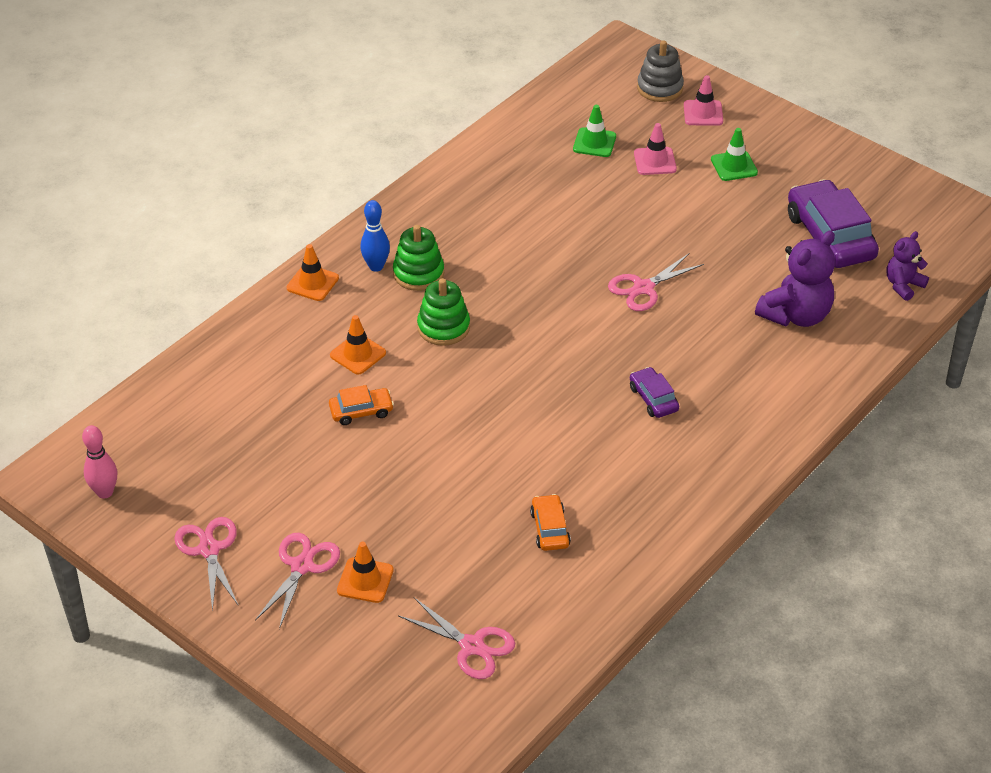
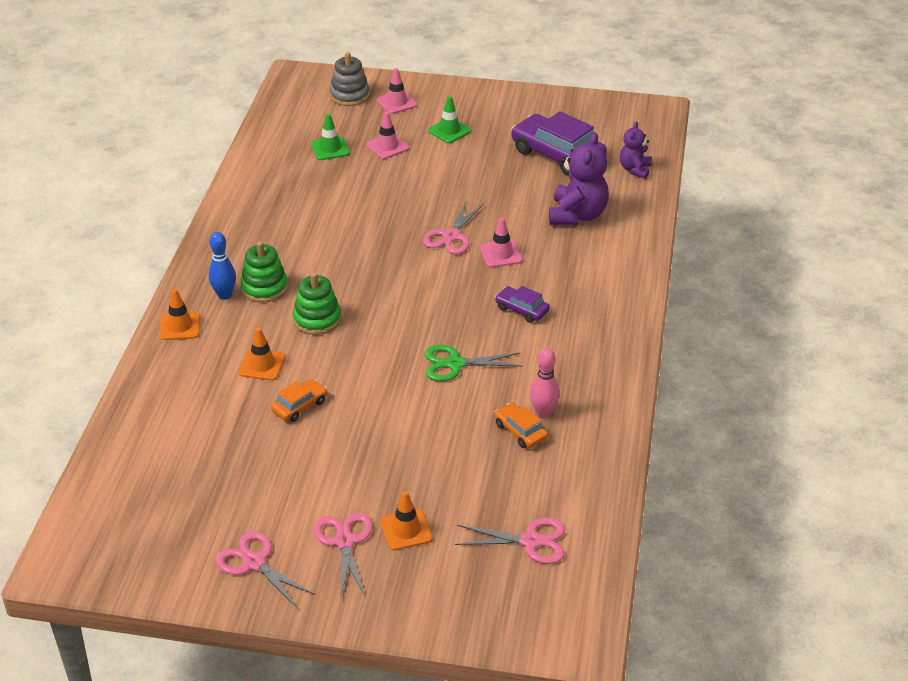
camera: 30 degrees left, 5 degrees down
pink bowling pin [82,425,117,498] -> pink bowling pin moved to [530,348,560,418]
none -> green scissors [425,345,523,381]
none -> pink traffic cone [480,218,522,267]

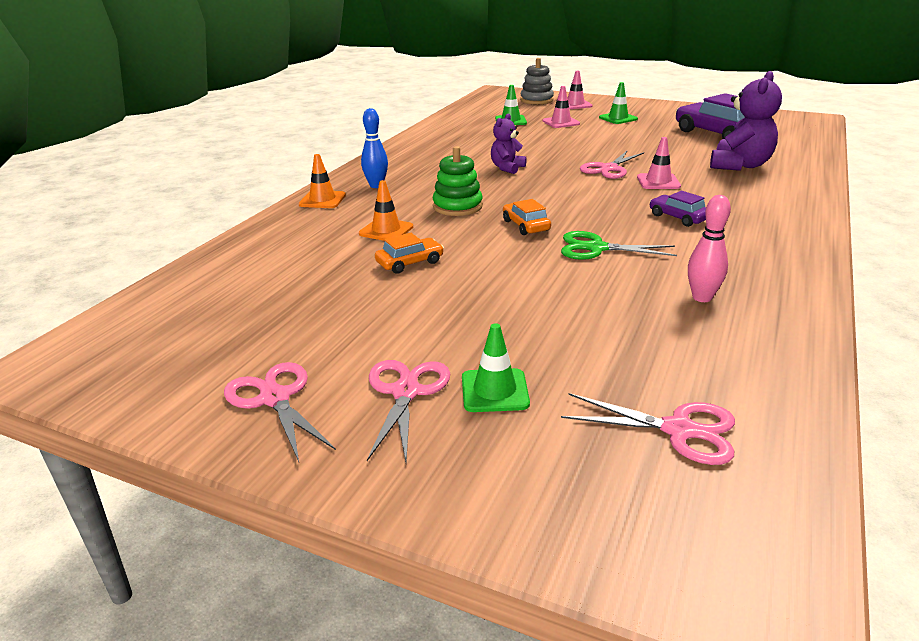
camera: 15 degrees right, 10 degrees down
green stacking toy [240,241,288,303] -> none
orange traffic cone [380,491,433,550] -> green traffic cone [462,323,530,412]
orange car [494,403,548,448] -> orange car moved to [503,199,551,235]
purple teddy bear [620,122,652,179] -> purple teddy bear moved to [491,114,527,174]

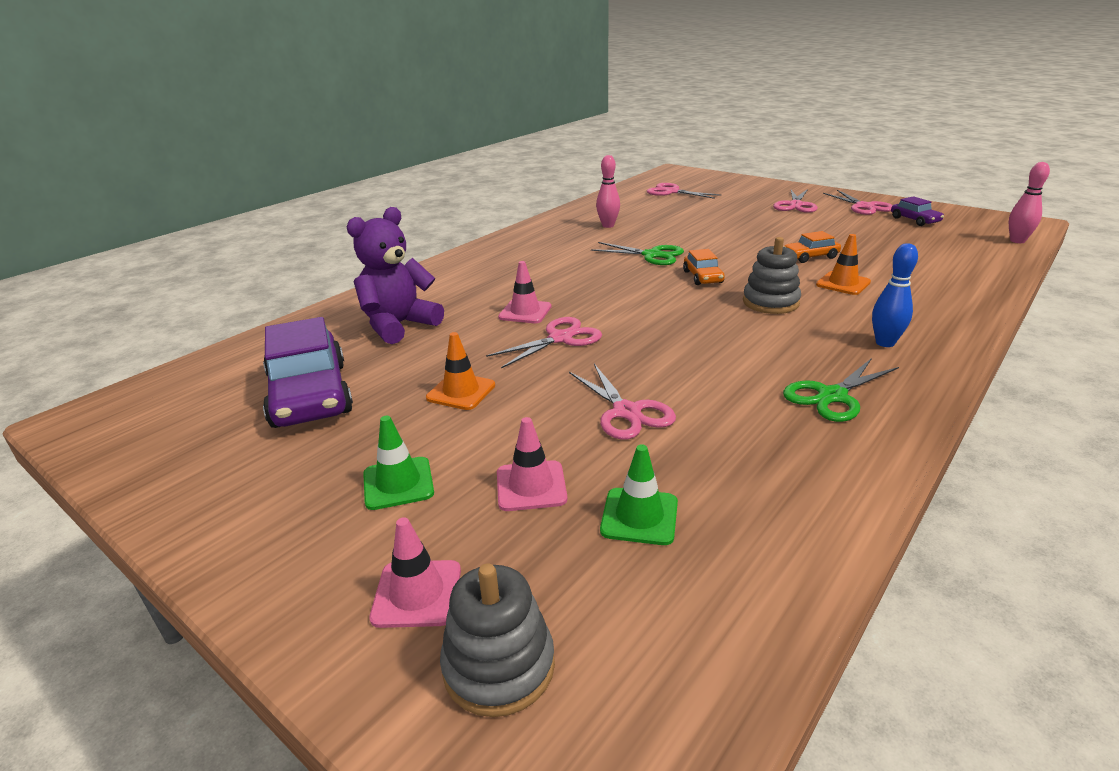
camera: 165 degrees left, 0 degrees up
orange traffic cone [299,154,346,208] -> orange traffic cone moved to [426,332,495,410]
green stacking toy [433,146,483,216] -> grey stacking toy [743,237,801,314]
green traffic cone [462,323,530,412] -> none
purple teddy bear [491,114,527,174] -> none
purple car [650,191,706,227] -> purple car moved to [891,196,944,226]
none -> pink scissors [569,364,676,440]
none -> green scissors [783,358,899,422]
none -> pink bowling pin [1009,162,1050,243]

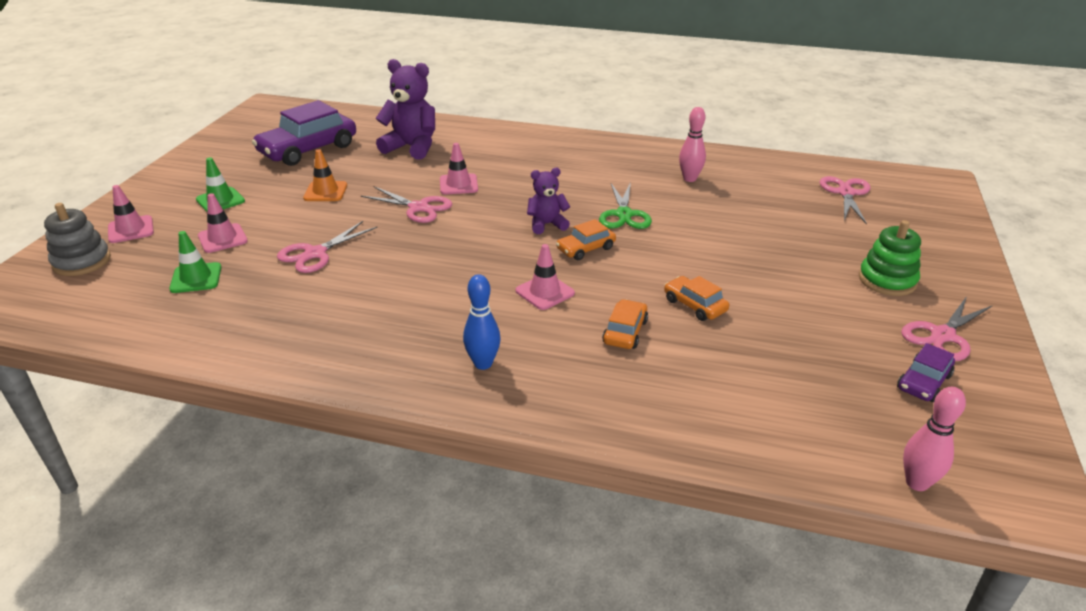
camera: 65 degrees right, 5 degrees up
grey stacking toy [743,237,801,314] -> pink traffic cone [515,244,575,310]
pink scissors [773,189,818,213] -> green stacking toy [859,220,921,296]
green scissors [783,358,899,422] -> none
orange traffic cone [816,234,871,295] -> orange car [602,299,648,349]
none -> purple teddy bear [527,168,570,234]

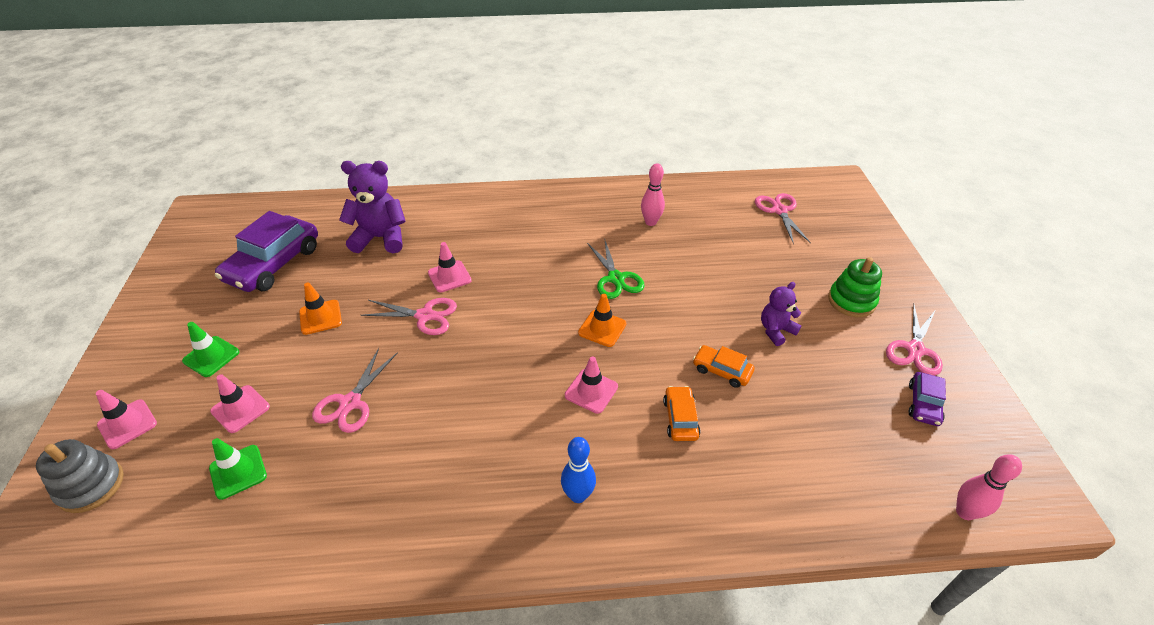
camera: 20 degrees left, 10 degrees up
purple teddy bear [527,168,570,234] -> purple teddy bear moved to [761,282,801,346]
orange car [556,219,616,260] -> orange traffic cone [578,294,626,347]

